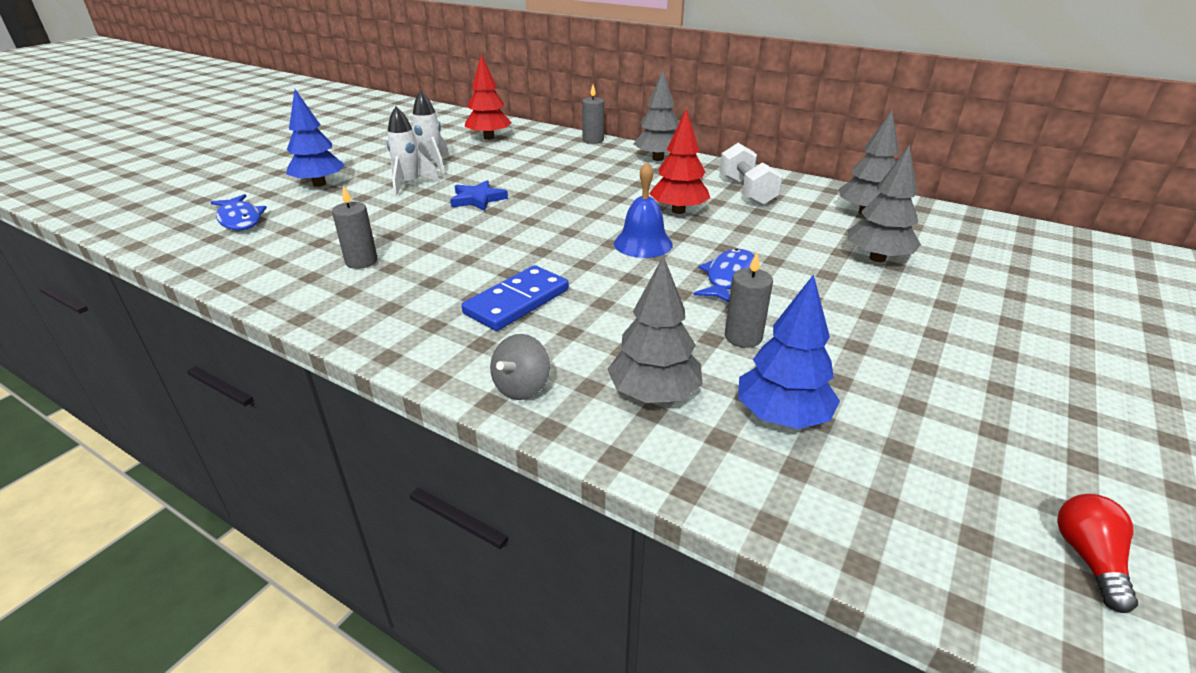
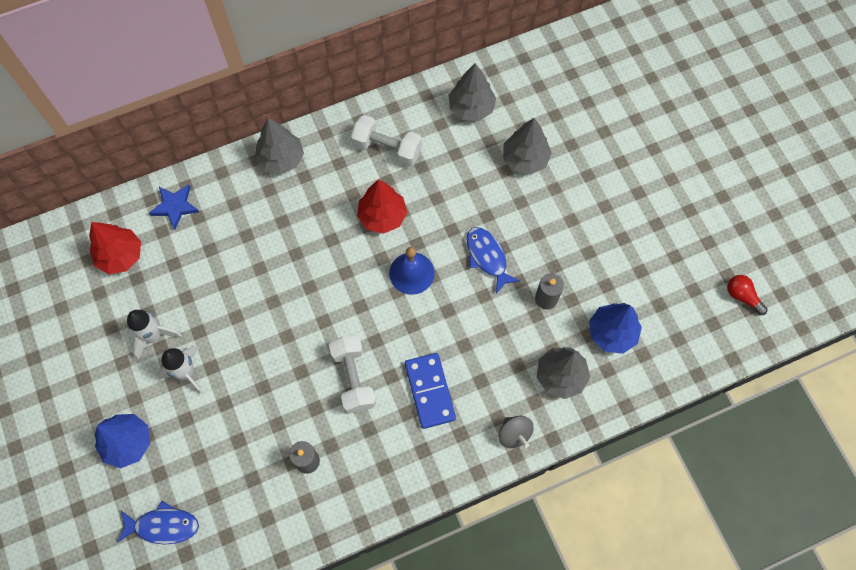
camera: 55 degrees left, 35 degrees up
blue star [450,180,508,211] -> blue star moved to [149,184,199,230]
grey candle [582,85,604,144] -> none
none -> white dumbbell [329,335,376,414]

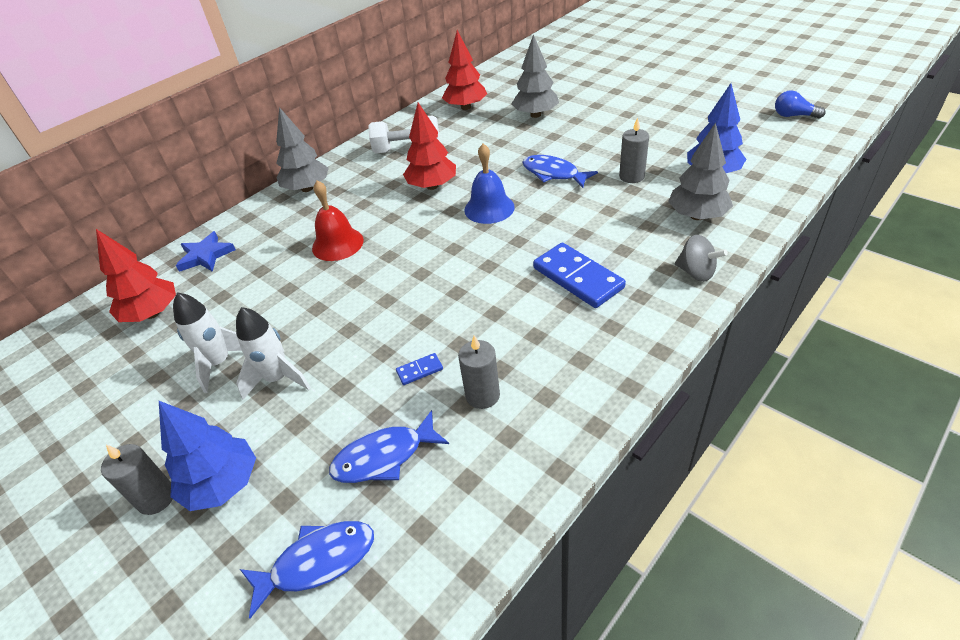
camera: 20 degrees left, 25 degrees down
white dumbbell [329,335,376,414] -> none
grey tree [449,63,496,121] -> red tree [442,30,487,110]
red light bulb [727,275,768,315] -> blue light bulb [775,90,826,119]
none -> grey candle [101,444,173,515]
none -> red bell [312,180,364,261]
none -> blue fish [329,410,449,483]
none -> blue domino [396,353,443,385]

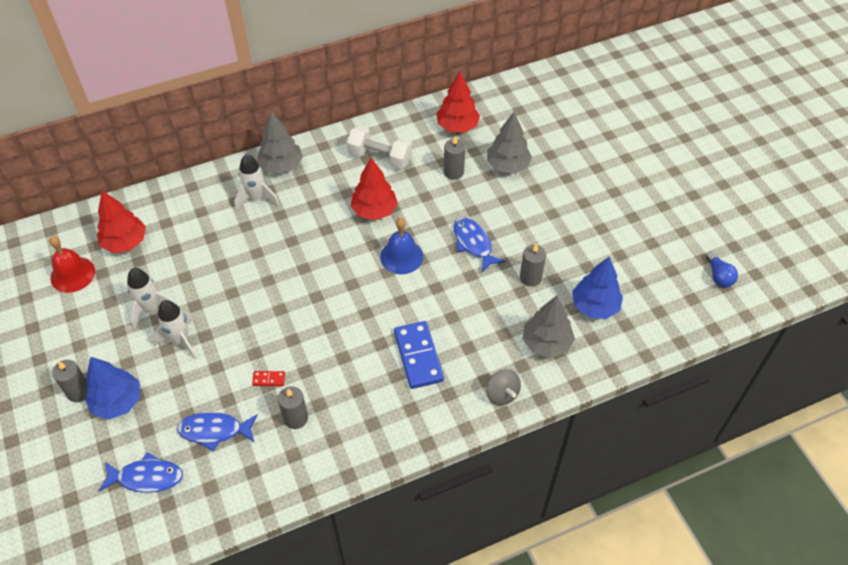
camera: 20 degrees right, 10 degrees up
blue star [176,231,236,272] -> none
red bell [312,180,364,261] -> red bell moved to [49,236,95,293]
blue domino [396,353,443,385] -> red domino [252,371,285,386]
blue light bulb [775,90,826,119] -> blue light bulb turned 150 degrees counterclockwise [706,251,738,287]
none -> white rocket [234,154,279,210]
none -> grey candle [444,136,465,180]

